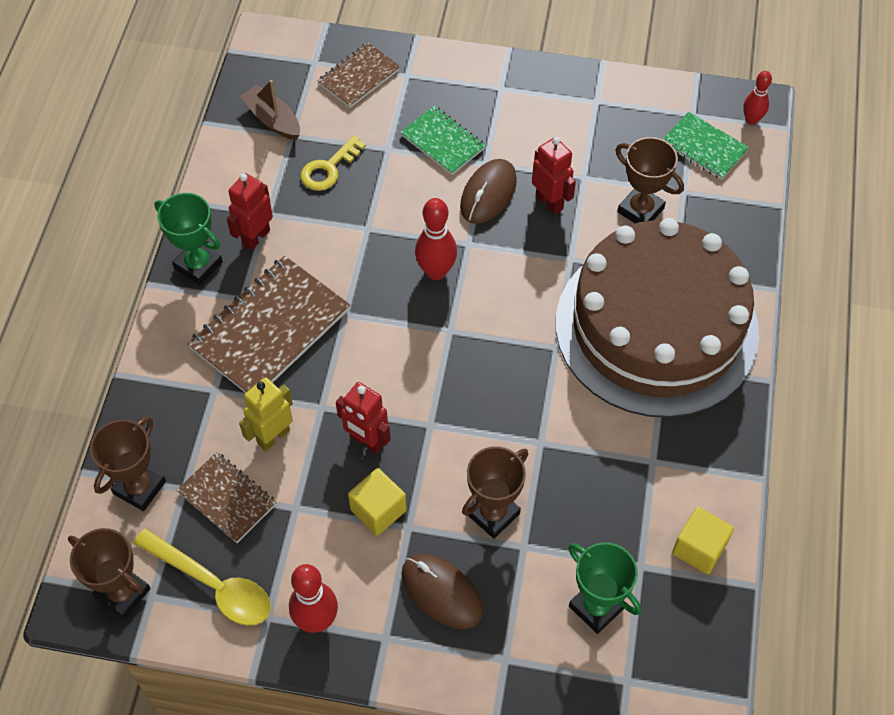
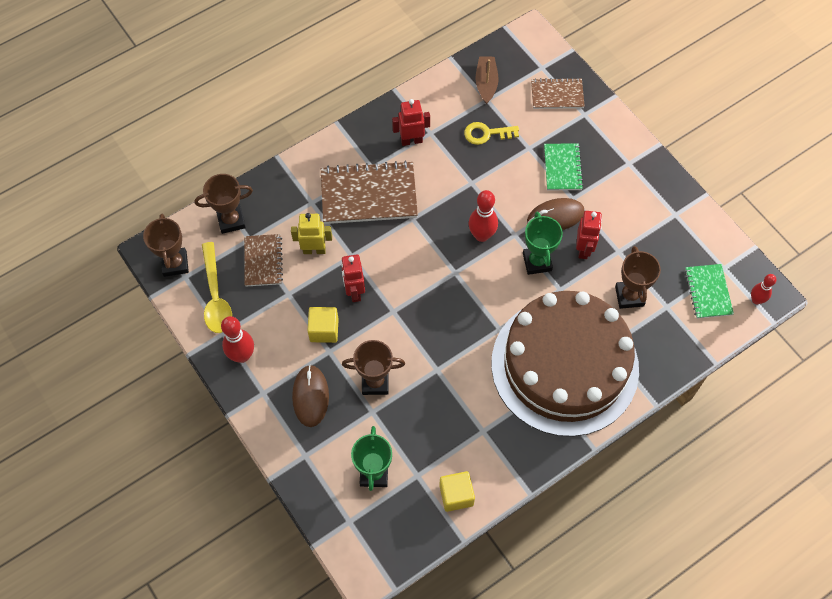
camera: 45 degrees right, 5 degrees up
green trophy [154,193,223,285] -> green trophy moved to [523,212,563,275]

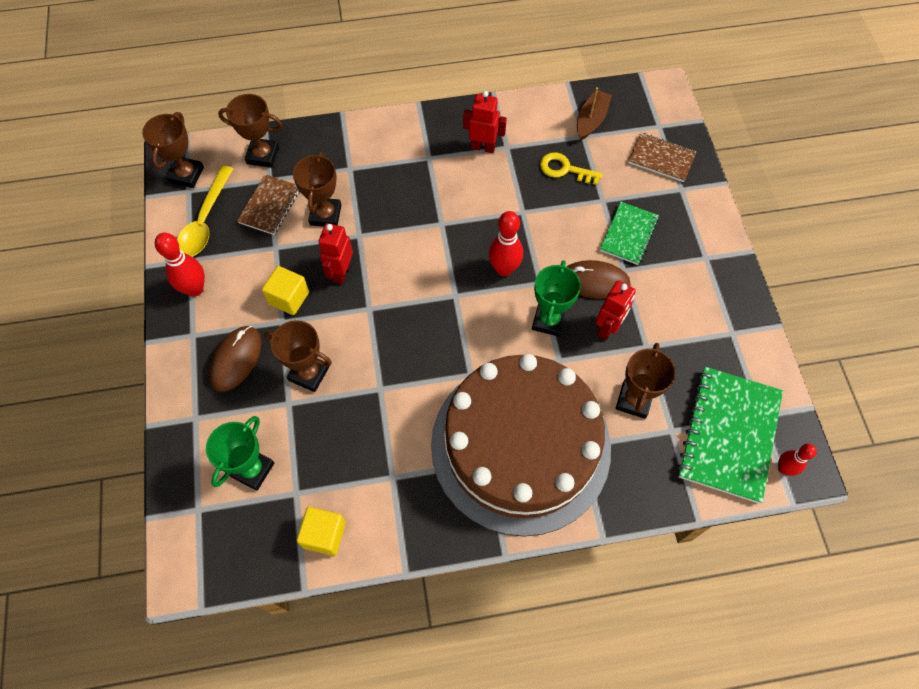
camera: 25 degrees right, 0 degrees up
yellow robot [291,213,332,254] -> brown trophy [293,152,341,227]
brown notebook [321,161,418,224] -> none
green notebook [685,264,734,319] -> green notebook [677,367,783,503], size x1.75

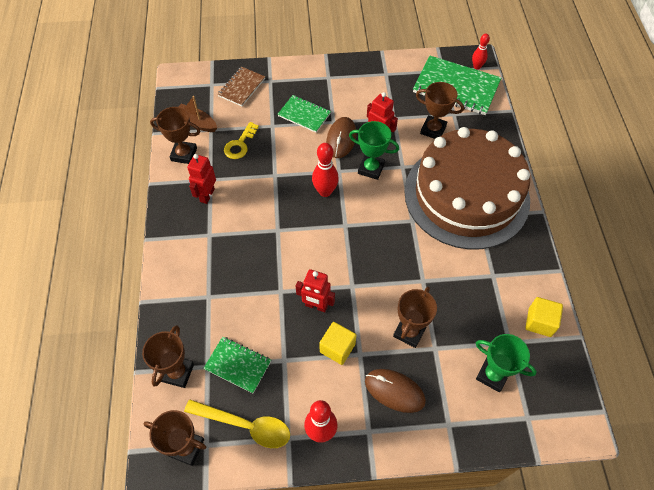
camera: 85 degrees left, 5 degrees down
brown notebook [237,174,300,235] -> green notebook [203,337,271,393]
brown trophy [293,152,341,227] -> brown trophy moved to [150,107,200,164]

